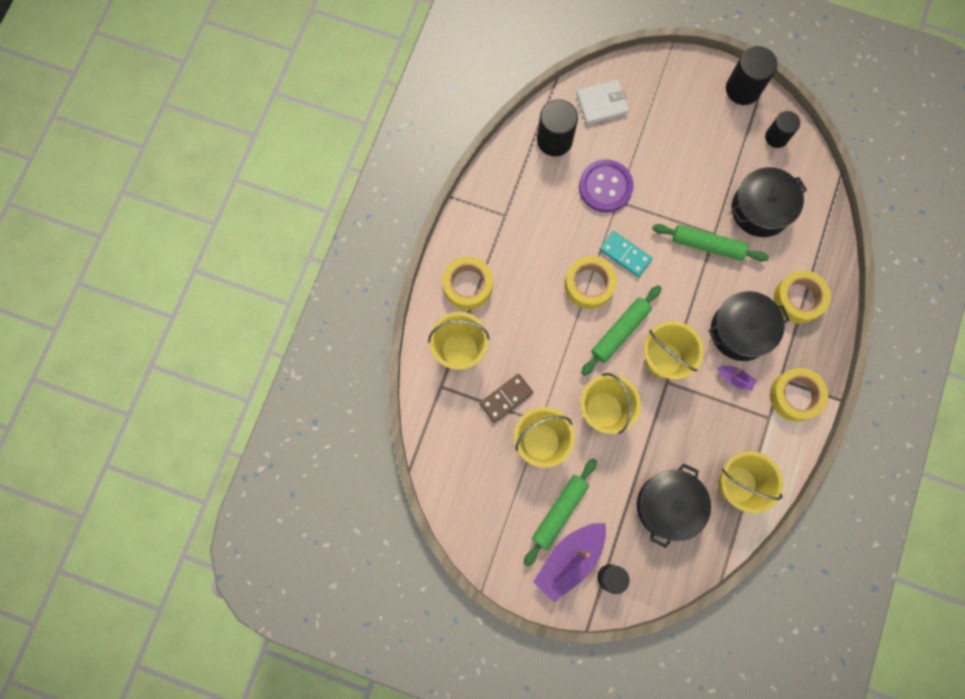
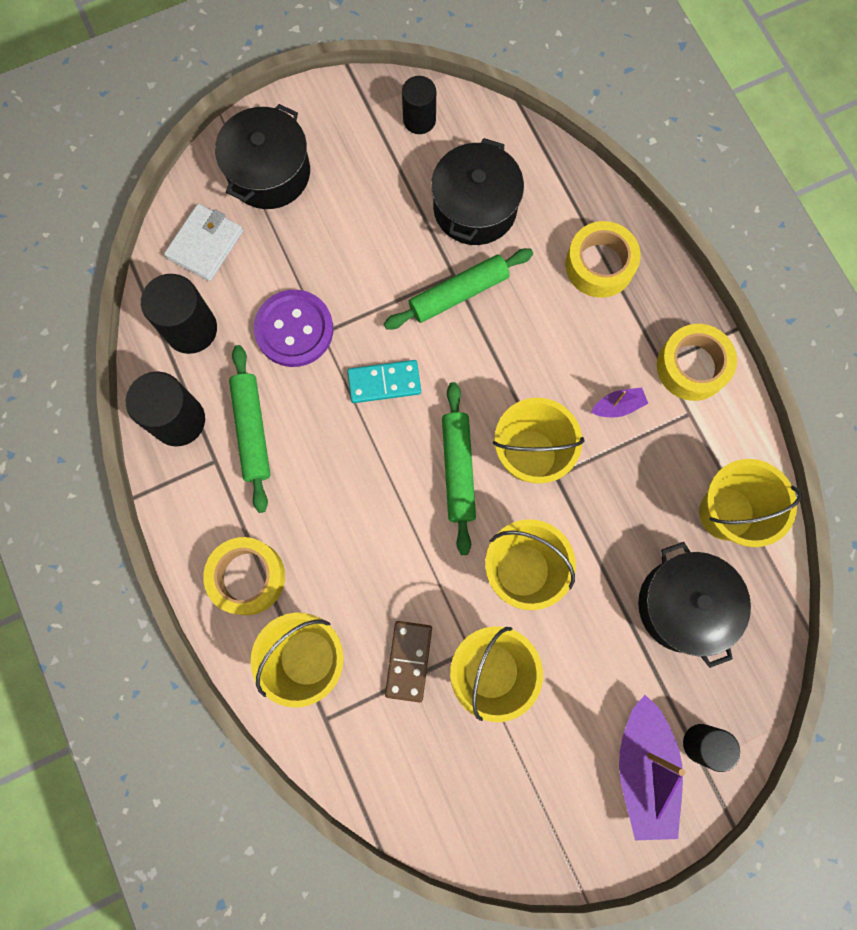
camera: 45 degrees left, 0 degrees up
green rolling pin [524,459,597,567] -> green rolling pin moved to [229,345,270,513]
yellow tape [565,256,617,309] -> none
black pot [708,291,789,361] -> black pot moved to [215,104,310,209]
black cylinder [726,46,777,105] -> black cylinder moved to [126,371,205,446]

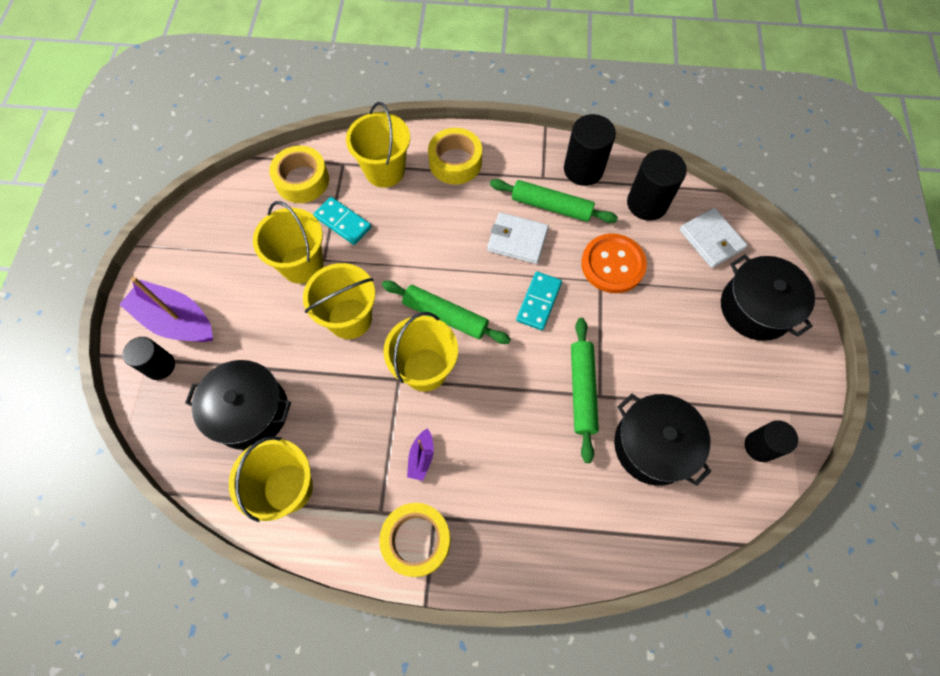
camera: 120 degrees right, 10 degrees down
purple button [254,290,333,367] -> orange button [581,233,647,293]
brown domino [385,621,432,702] -> turquoise domino [313,197,371,245]
yellow tape [565,221,641,298] -> yellow tape moved to [269,146,329,203]
none -> white wallet [487,212,549,264]

